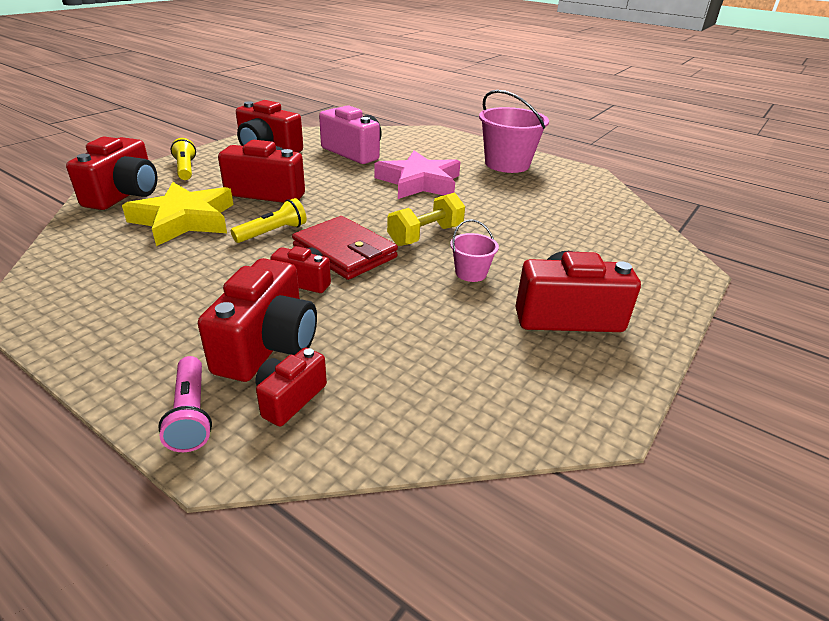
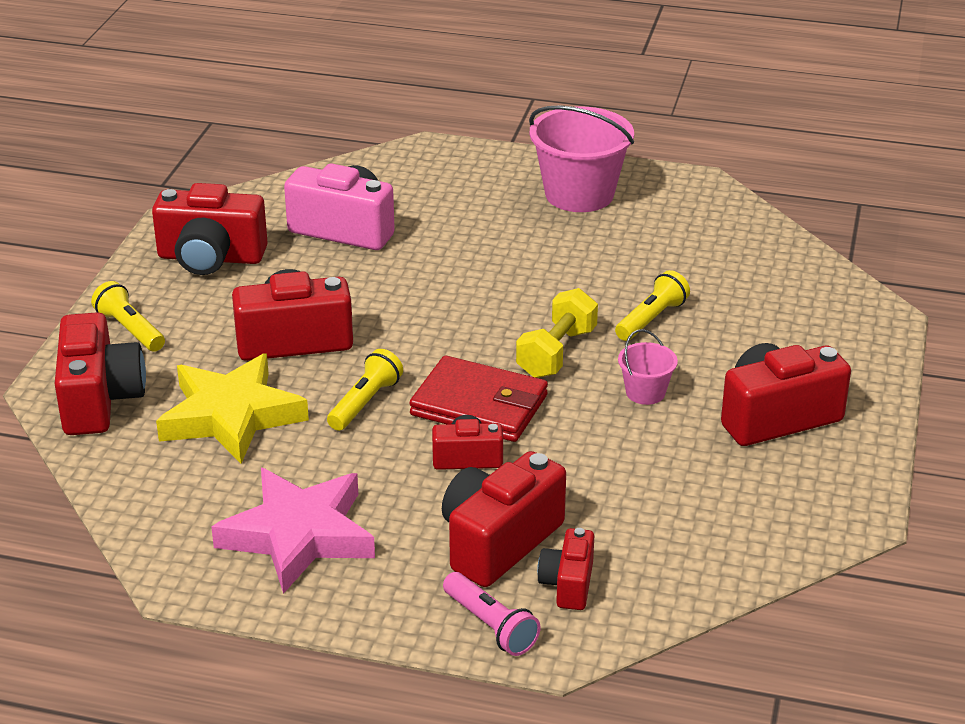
camera: 20 degrees left, 0 degrees up
red camera [198,258,317,382] -> red camera turned 135 degrees counterclockwise [442,451,566,587]
pink star [375,151,460,199] -> pink star moved to [211,468,375,594]
none -> yellow flashlight [615,270,690,341]

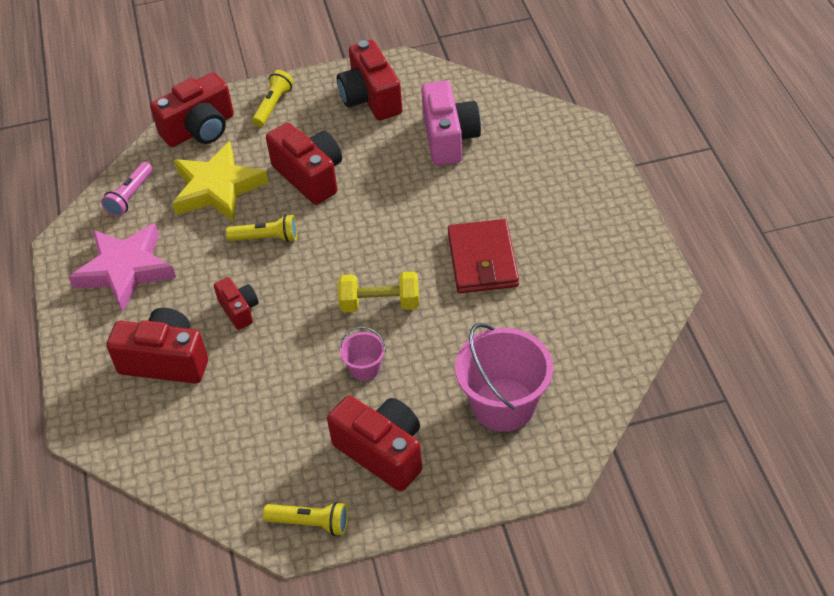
camera: 65 degrees right, 15 degrees up
red wallet [409,356,548,442] -> red wallet moved to [448,219,519,293]
pink flashlight [443,572,541,656] -> pink flashlight moved to [101,162,153,217]
pink bucket [529,105,634,212] -> pink bucket moved to [455,323,553,431]
red camera [537,528,594,610] -> none
yellow flashlight [615,270,690,341] -> yellow flashlight moved to [263,502,348,536]

